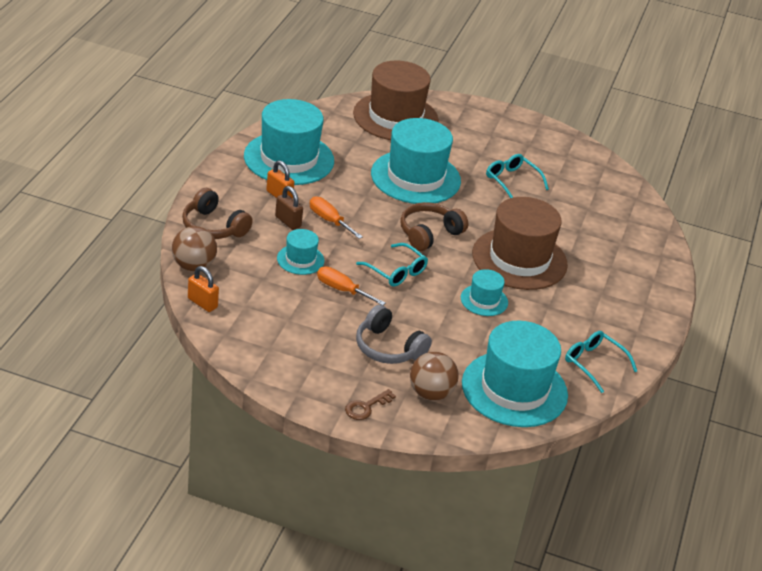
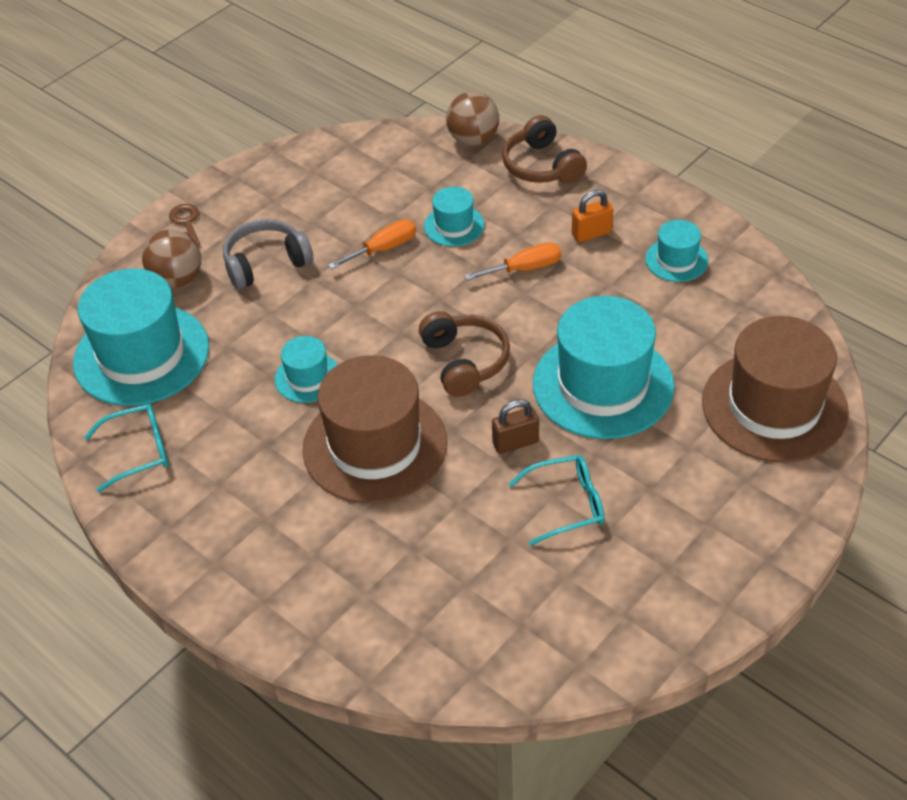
camera: 120 degrees right, 10 degrees up
brown headphones [182,188,253,239] -> brown headphones turned 90 degrees counterclockwise [502,115,587,184]
orange padlock [188,266,219,312] -> none
turquoise hat [244,99,334,185] -> turquoise hat [645,220,709,282], size x0.48
brown padlock [275,186,303,230] -> brown padlock moved to [492,399,539,454]
turquoise glasses [356,243,428,287] -> none

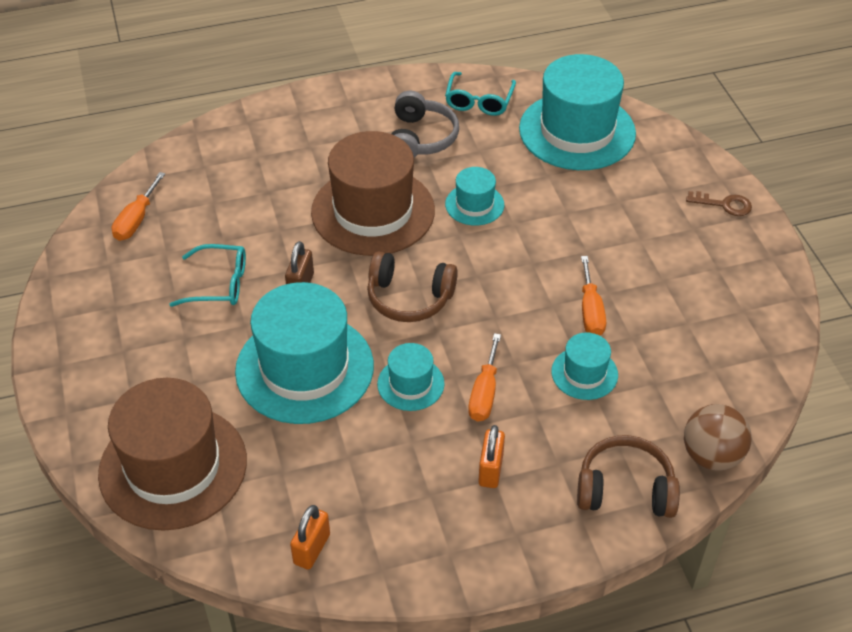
camera: 120 degrees right, 0 degrees up
brown ball [142,229,201,288] -> none
grey headphones [223,219,313,289] -> grey headphones moved to [391,91,459,158]
turquoise glasses [508,455,604,546] -> turquoise glasses turned 105 degrees counterclockwise [169,244,246,307]
turquoise hat [645,220,709,282] -> turquoise hat moved to [377,343,445,411]
none -> orange screwdriver [112,172,165,241]
none -> orange padlock [290,505,330,570]

